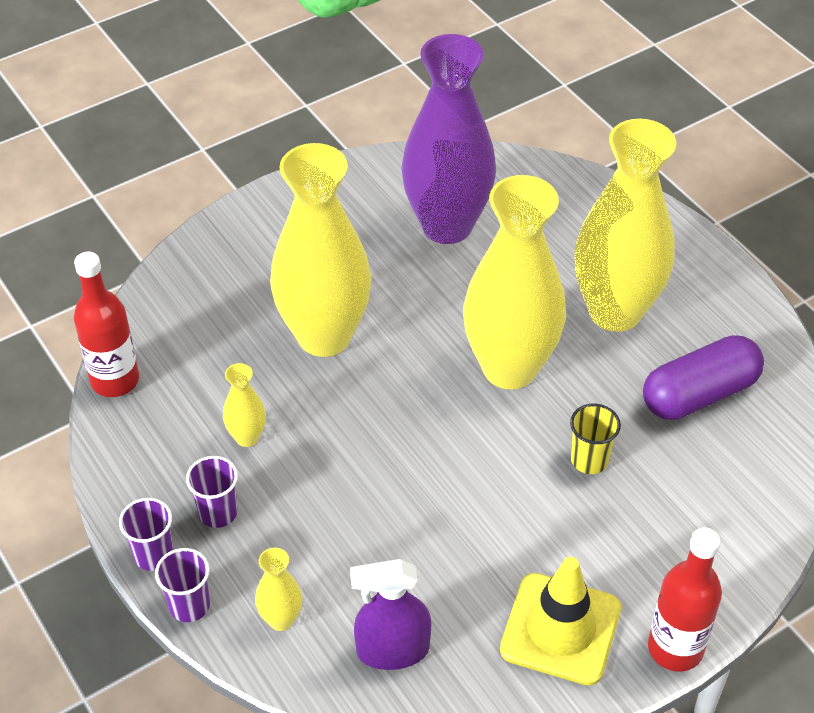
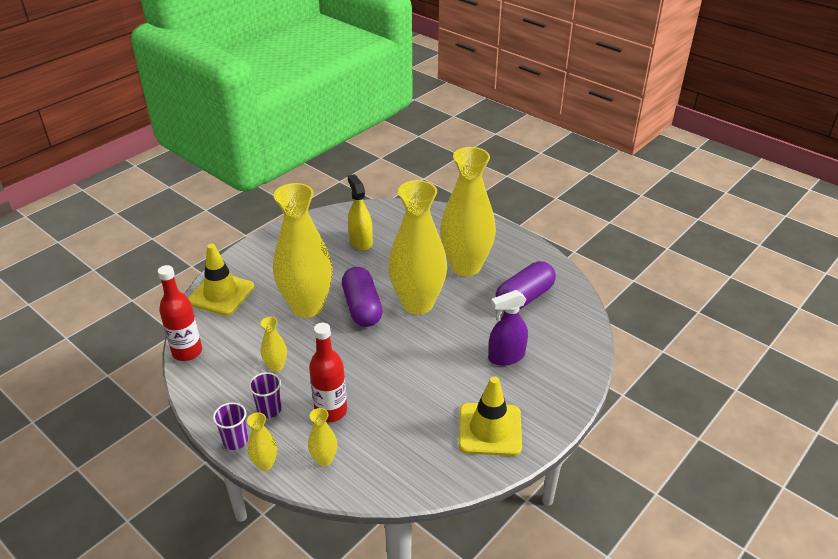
camera: 15 degrees left, 10 degrees down
purple cup [155,548,210,622] -> yellow vase [247,412,277,471]
purple spray bottle [350,559,432,670] -> purple spray bottle moved to [488,290,528,366]
purple vase [401,34,496,244] -> yellow spray bottle [348,174,373,251]
yellow cup [570,404,621,474] -> none
red bottle [648,527,722,672] -> red bottle moved to [309,323,347,422]
none -> yellow traffic cone [188,244,254,316]
none -> purple capsule [342,267,382,327]

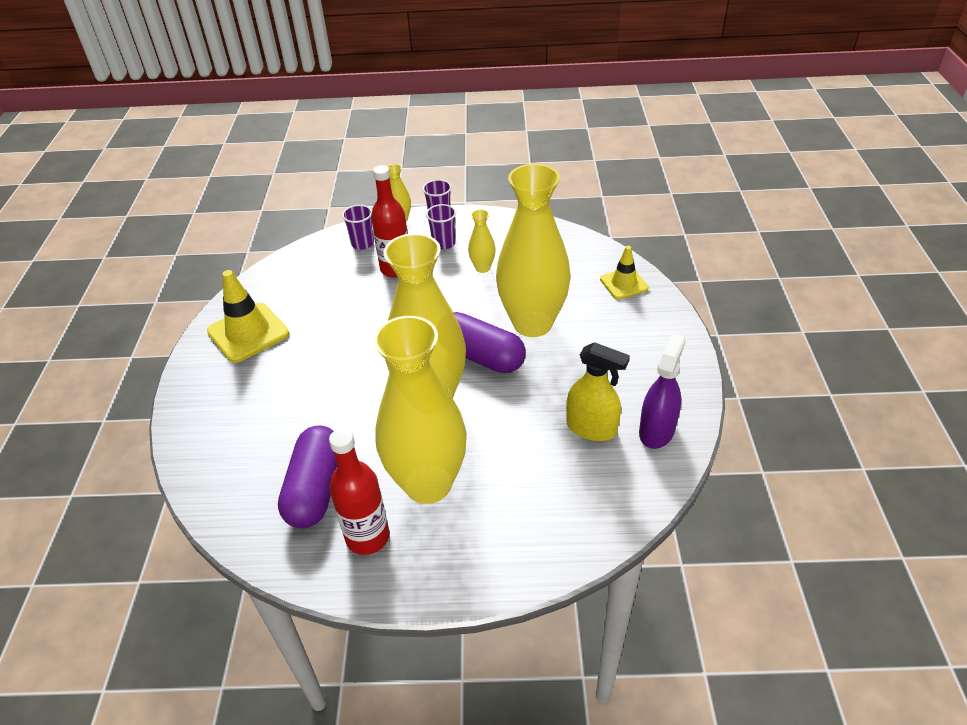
camera: 140 degrees right, 5 degrees up
red bottle [158,265,202,361] -> red bottle moved to [329,428,389,555]
yellow traffic cone [188,244,254,316] -> yellow traffic cone [600,246,649,299], size x0.62
yellow vase [308,408,337,466] -> purple cup [342,205,374,250]
purple spray bottle [488,290,528,366] -> purple spray bottle moved to [639,333,686,449]

